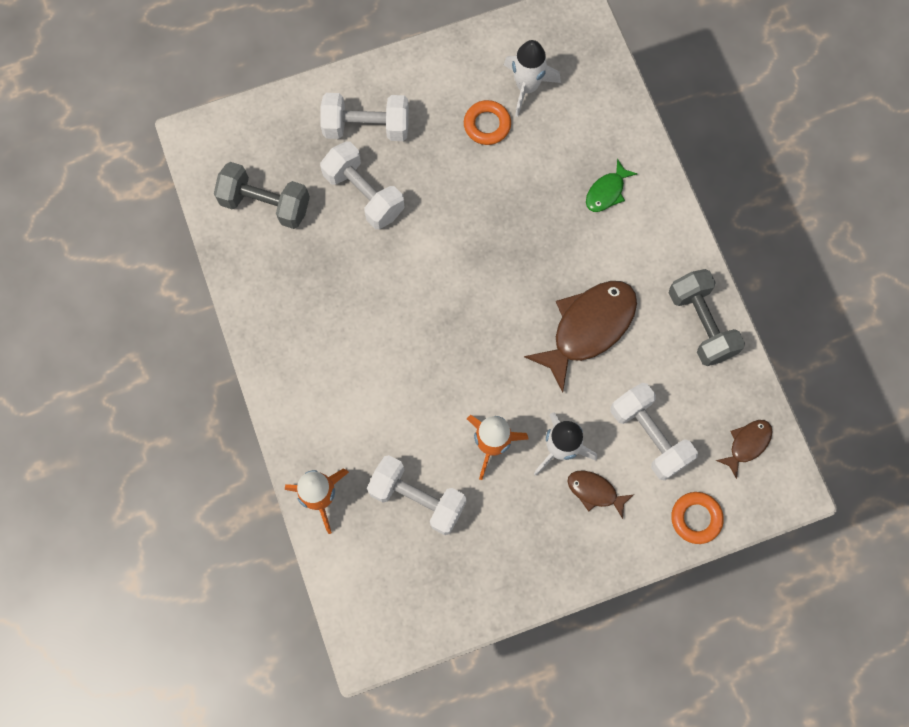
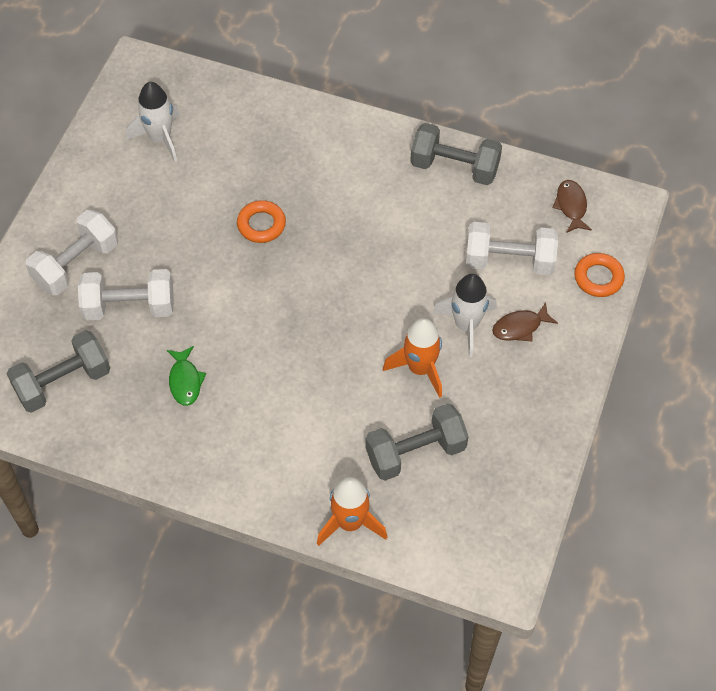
camera: 50 degrees left, 15 degrees down
white dumbbell [367,455,467,535] -> grey dumbbell [365,403,469,481]
orange ring [464,100,511,145] -> orange ring moved to [237,200,286,243]
brown fish [524,281,637,392] -> none
green fish [586,159,637,212] -> green fish moved to [167,346,206,406]

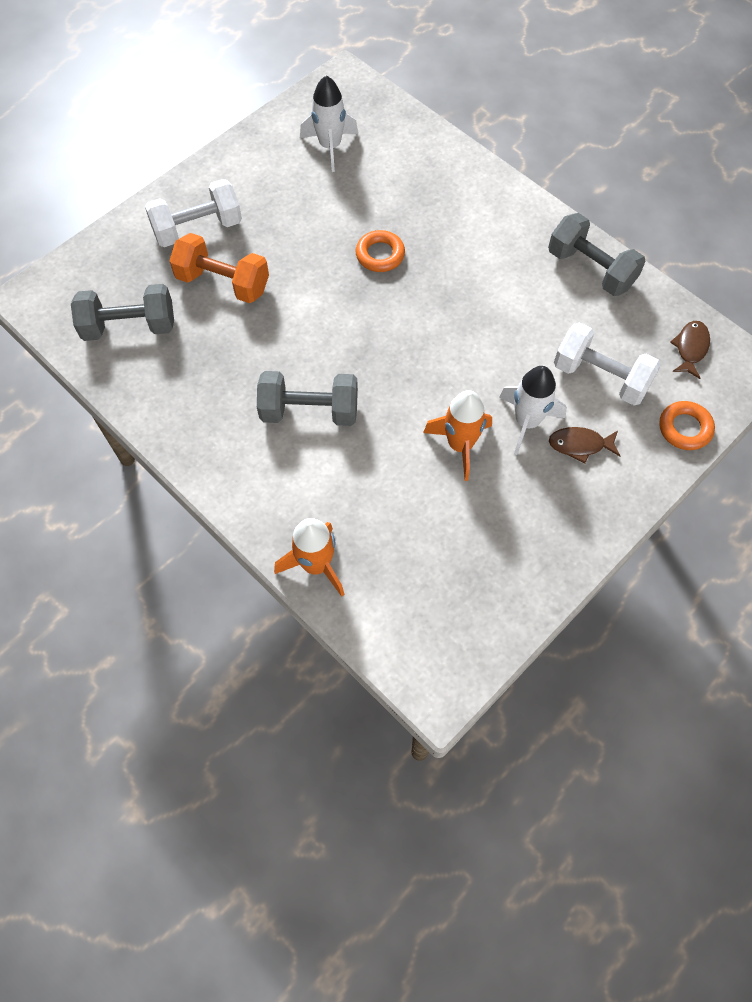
camera: 25 degrees right, 5 degrees up
white dumbbell [78,269,174,321] -> orange dumbbell [169,233,269,303]
green fish [167,346,206,406] -> none
grey dumbbell [365,403,469,481] -> grey dumbbell moved to [257,371,358,426]

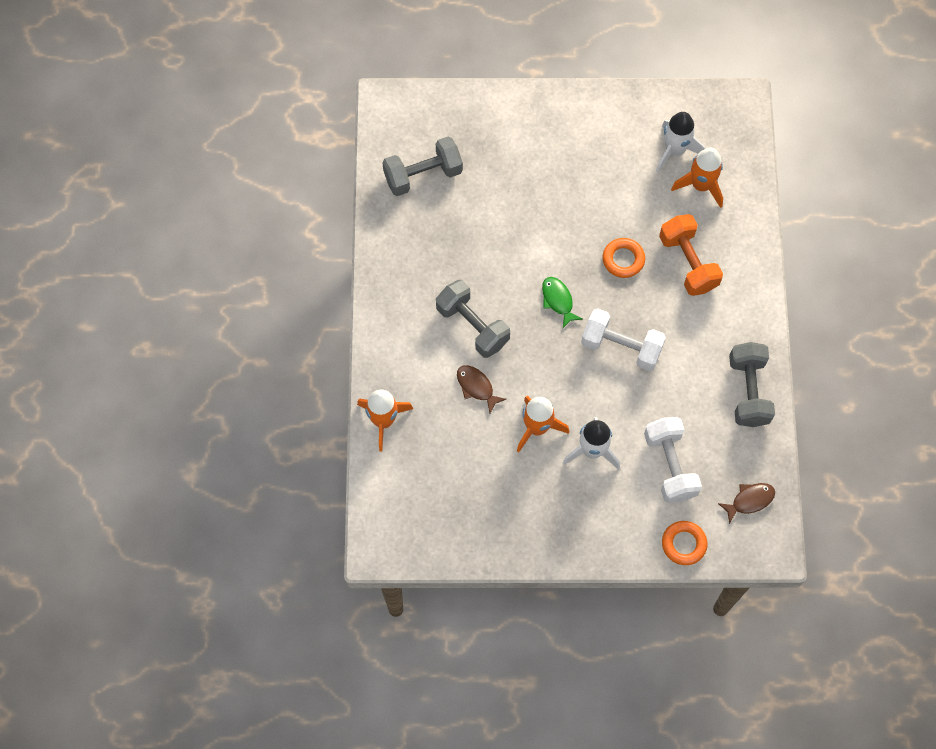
camera: 45 degrees right, 5 degrees up
grey dumbbell [71,284,174,341] -> grey dumbbell turned 60 degrees counterclockwise [382,137,463,196]
white dumbbell [145,179,242,247] -> white dumbbell moved to [581,308,666,371]
orange dumbbell [169,233,269,303] -> orange dumbbell moved to [659,214,723,296]
brown fish [549,427,620,463] -> brown fish moved to [457,365,506,413]
none -> green fish [542,277,583,328]
none -> orange rocket [671,147,723,208]

